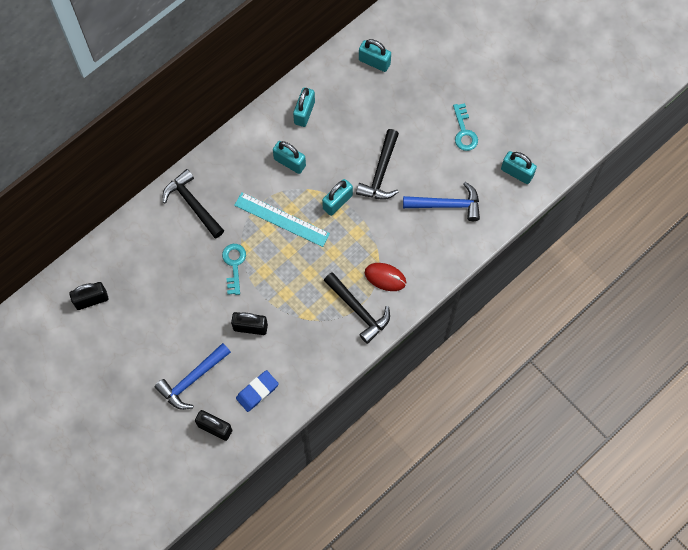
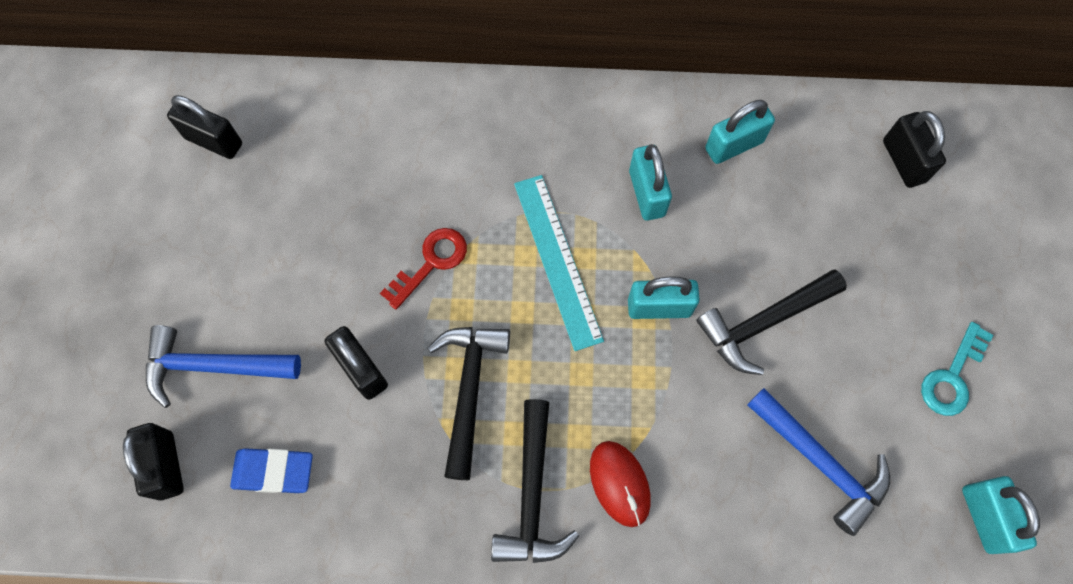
camera: 45 degrees right, 0 degrees up
black hammer [163,169,224,238] -> black hammer moved to [427,327,510,480]
turquoise key [222,244,246,295] -> red key [380,228,467,310]
turquoise padlock [359,39,391,72] -> black padlock [883,111,946,188]

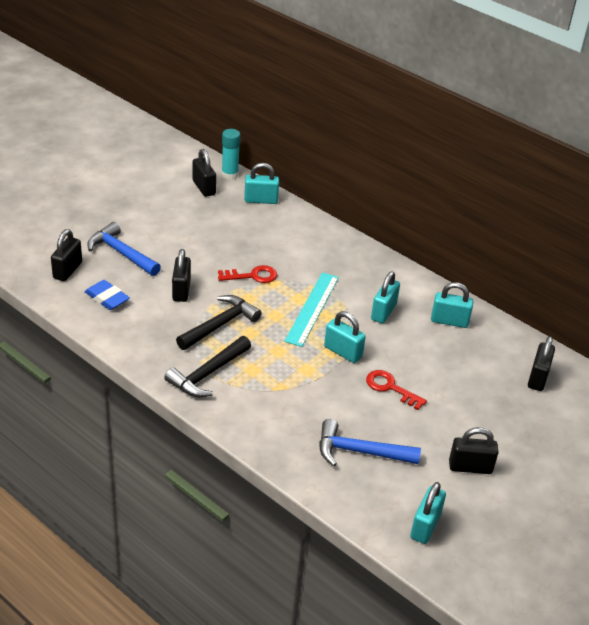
camera: 35 degrees right, 30 degrees down
red mouse [590,441,651,527] -> none
black hammer [696,269,847,375] -> red key [366,370,427,410]
blue hammer [747,388,890,536] -> blue hammer turned 105 degrees clockwise [319,419,421,466]
turquoise key [921,322,993,416] -> black padlock [449,427,499,474]
none -> turquoise glue stick [222,129,240,180]
none -> turquoise padlock [244,163,279,204]

